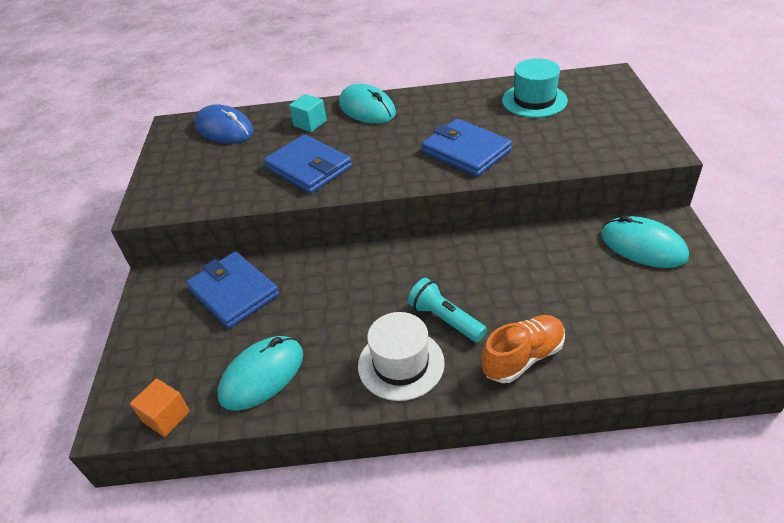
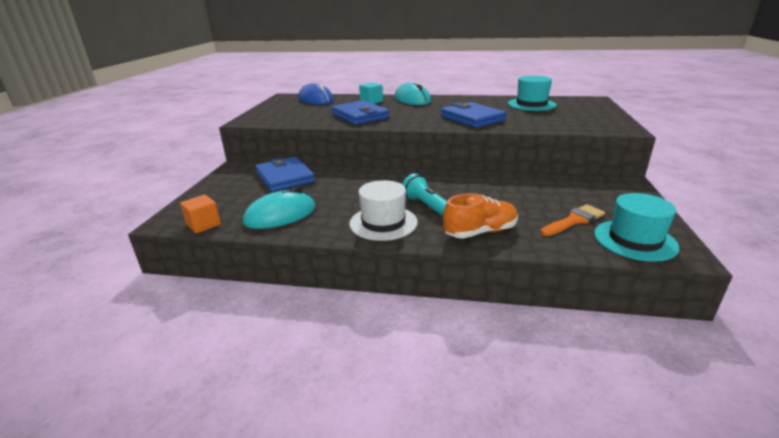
camera: 10 degrees right, 15 degrees down
turquoise mouse [601,215,689,268] -> none
none -> orange brush [540,204,605,236]
none -> turquoise hat [594,193,679,262]

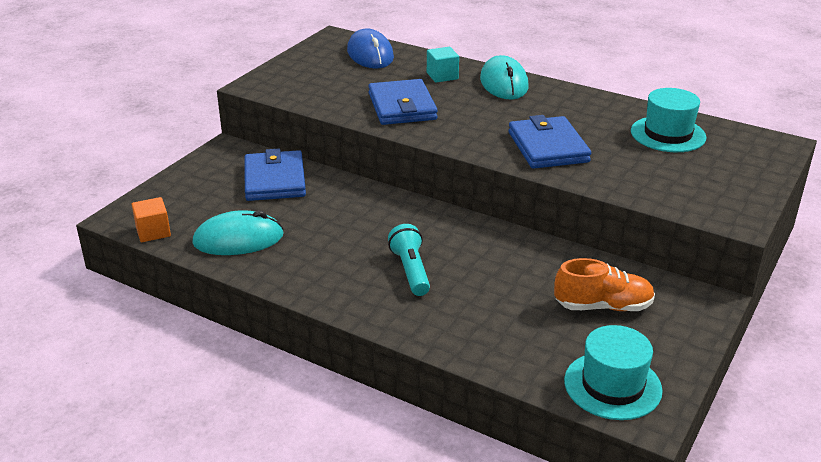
camera: 20 degrees right, 5 degrees up
white hat [349,180,418,241] -> none
orange shoe [443,193,518,238] -> orange shoe moved to [554,258,655,311]
orange brush [540,204,605,236] -> none

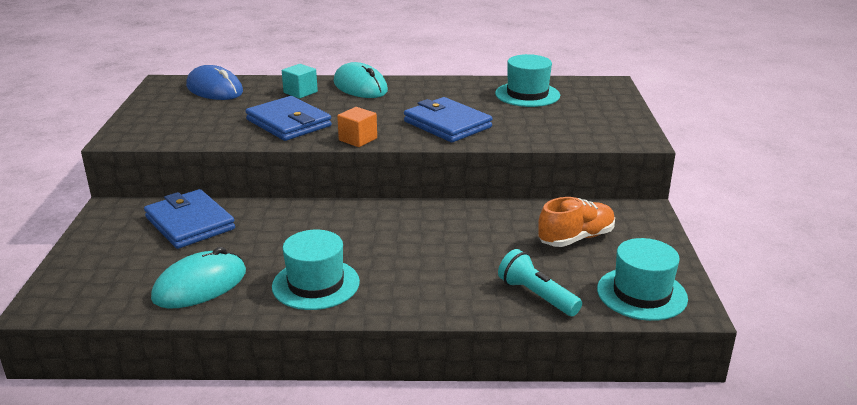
camera: 30 degrees left, 5 degrees down
orange cube [131,197,171,242] -> orange cube moved to [337,107,377,147]
turquoise flashlight [388,224,430,296] -> turquoise flashlight moved to [498,249,582,316]
none -> turquoise hat [272,230,360,310]

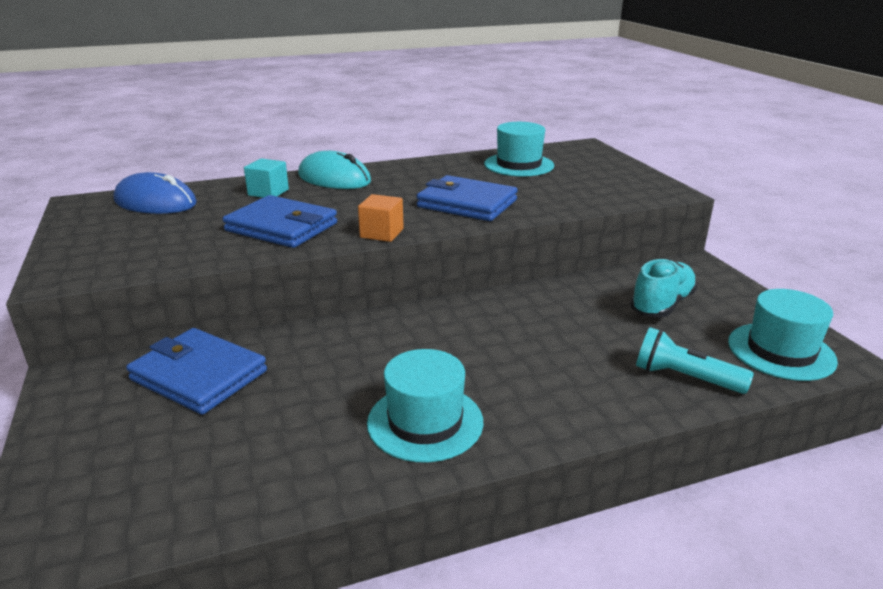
camera: 20 degrees left, 0 degrees up
turquoise mouse [151,247,246,309] -> none
orange shoe [538,197,615,247] -> turquoise shoe [630,259,698,318]

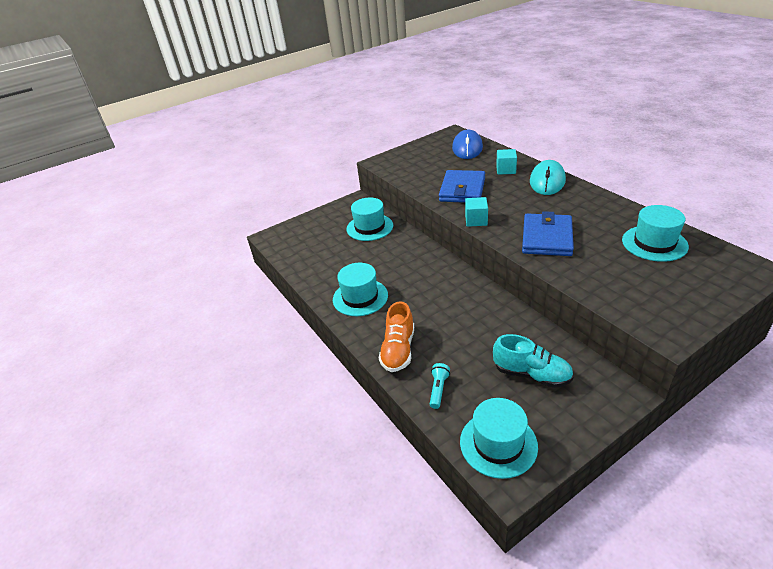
camera: 80 degrees right, 10 degrees up
blue wallet [126,328,267,415] -> turquoise hat [347,198,393,241]
orange cube [358,194,404,242] -> turquoise cube [465,197,488,227]
turquoise flashlight [636,327,754,394] -> turquoise flashlight [430,363,450,409], size x0.66
none -> orange shoe [379,301,414,372]

